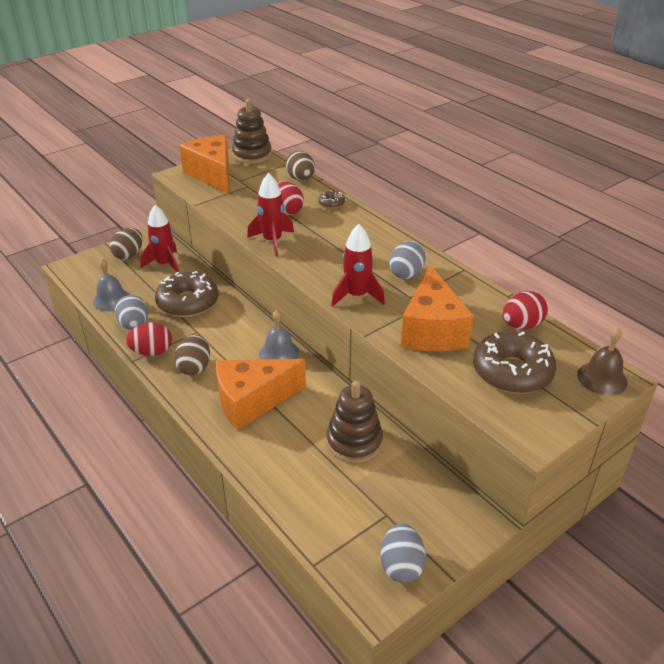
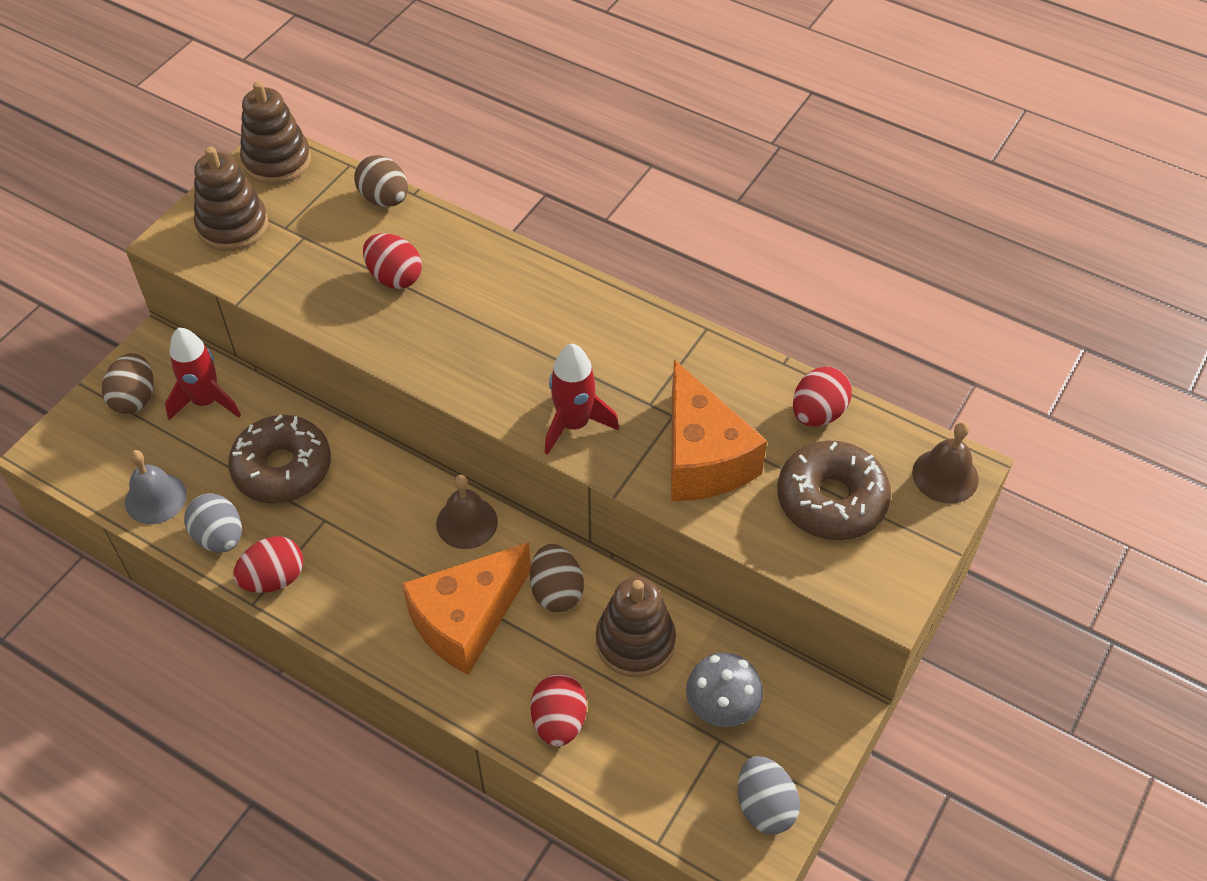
camera: 20 degrees left, 15 degrees up
brown egg [174,334,210,375] -> brown egg moved to [530,544,584,612]
orange cheese [179,135,229,194] -> brown stacking toy [194,146,268,251]
red rocket [247,173,294,256] -> none
grey bell [259,310,299,360] -> brown bell [436,475,498,549]
brown donut [318,190,345,209] -> none
grey egg [389,241,426,279] -> none
none -> red egg [530,674,587,747]
none -> grey mushroom [686,652,763,727]

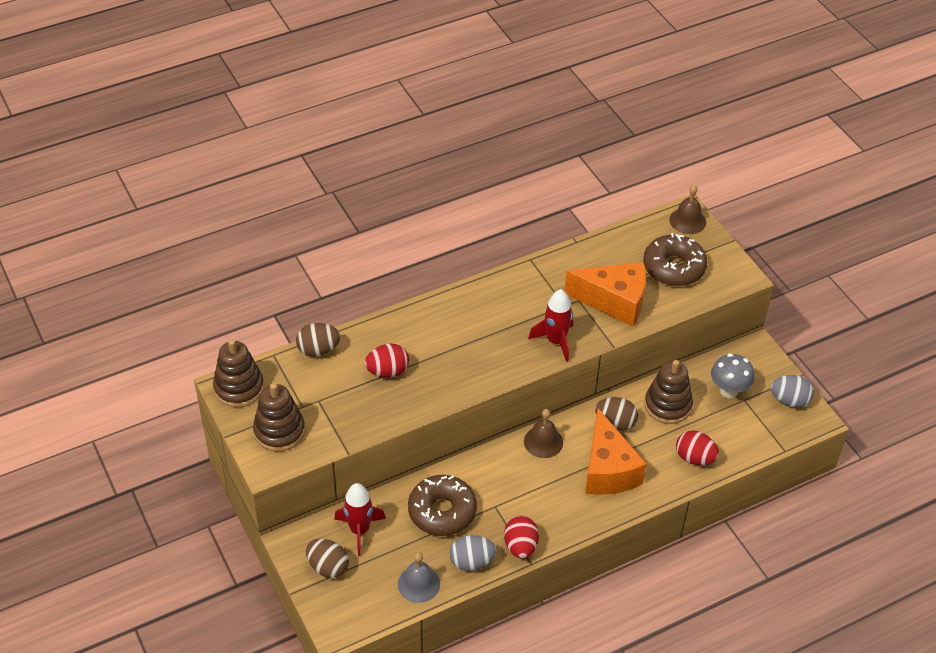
camera: 60 degrees left, 5 degrees down
red egg [793,366,852,427] -> none

